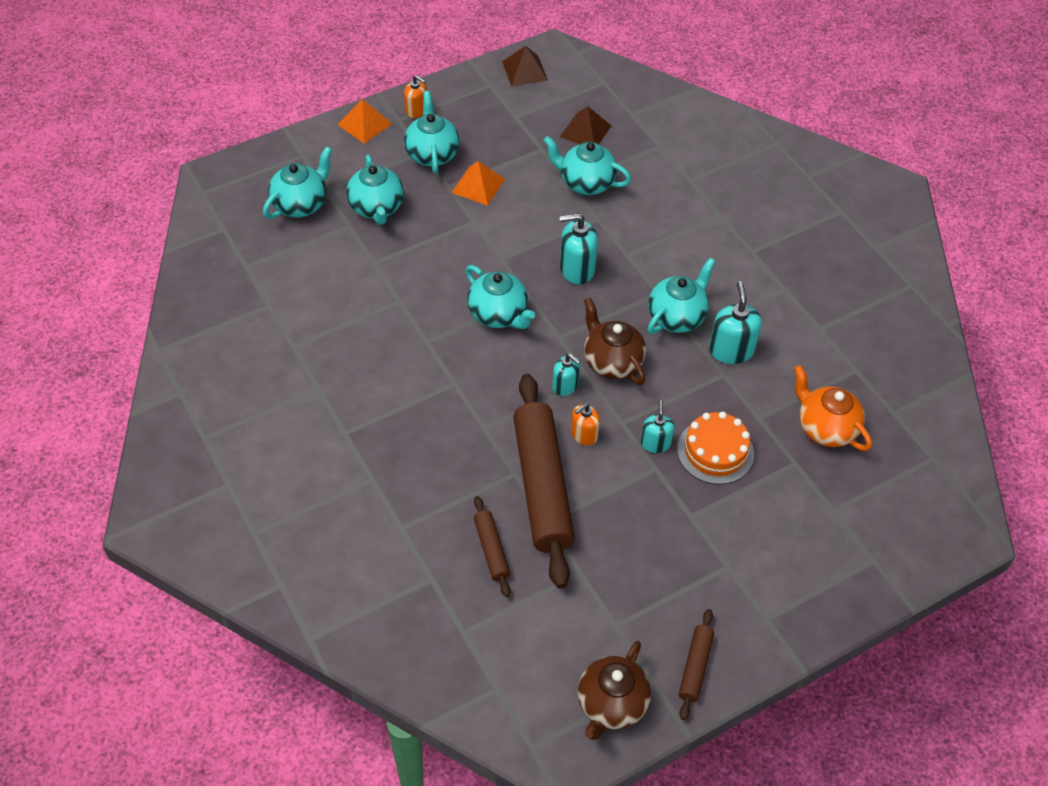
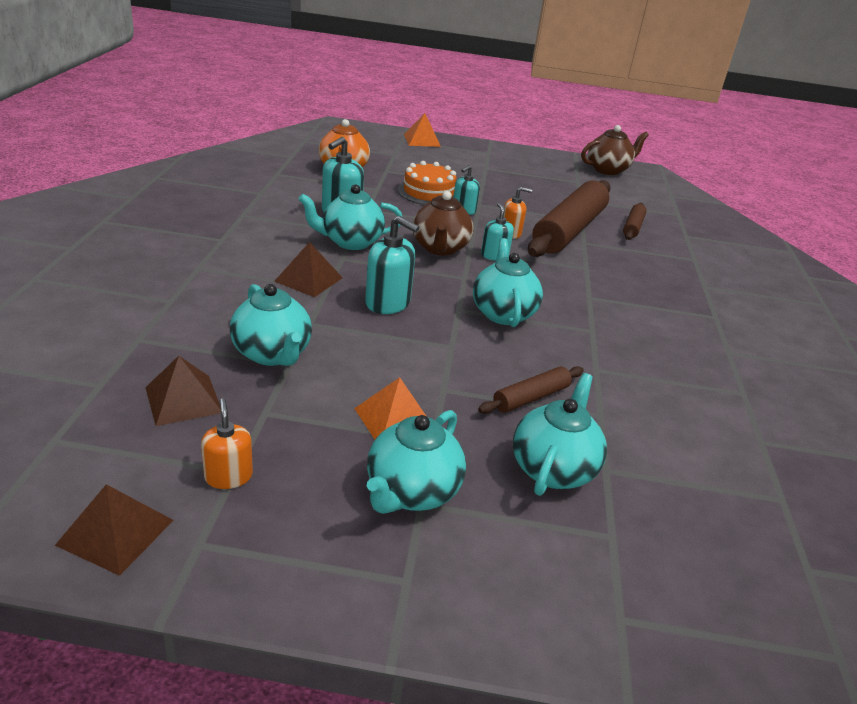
camera: 145 degrees left, 20 degrees down
turquoise teapot [263,146,332,219] -> none
orange pyramid [337,99,392,144] -> orange pyramid moved to [404,113,441,147]
orange soap dispenser [404,75,427,118] -> orange soap dispenser moved to [201,398,253,489]
brown rolling pin [679,609,714,720] -> brown rolling pin moved to [478,366,584,414]
none -> brown pyramid [274,242,343,297]

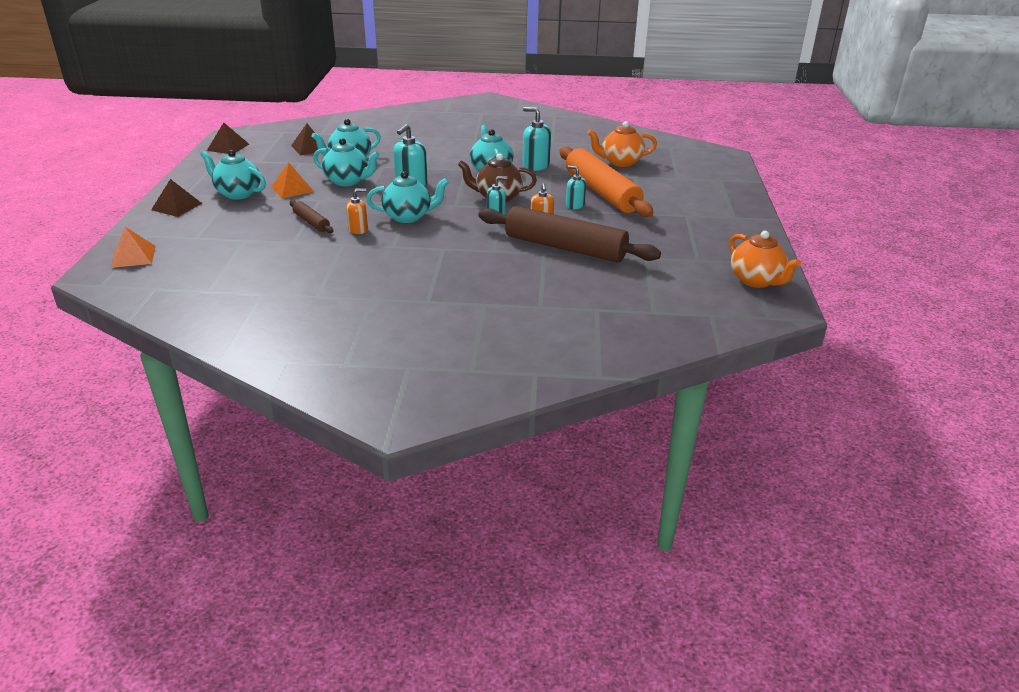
camera: 90 degrees right, 0 degrees up
orange soap dispenser [201,398,253,489] -> orange soap dispenser moved to [346,189,368,234]
brown pyramid [274,242,343,297] -> brown pyramid moved to [151,179,202,217]
orange cake [398,161,456,205] -> orange rolling pin [560,146,654,217]
orange pyramid [404,113,441,147] -> orange pyramid moved to [110,227,156,268]
turquoise teapot [513,373,607,496] -> turquoise teapot moved to [313,138,380,186]
brown teapot [581,125,649,175] -> orange teapot [729,231,801,288]
brown rolling pin [623,203,646,240] -> none

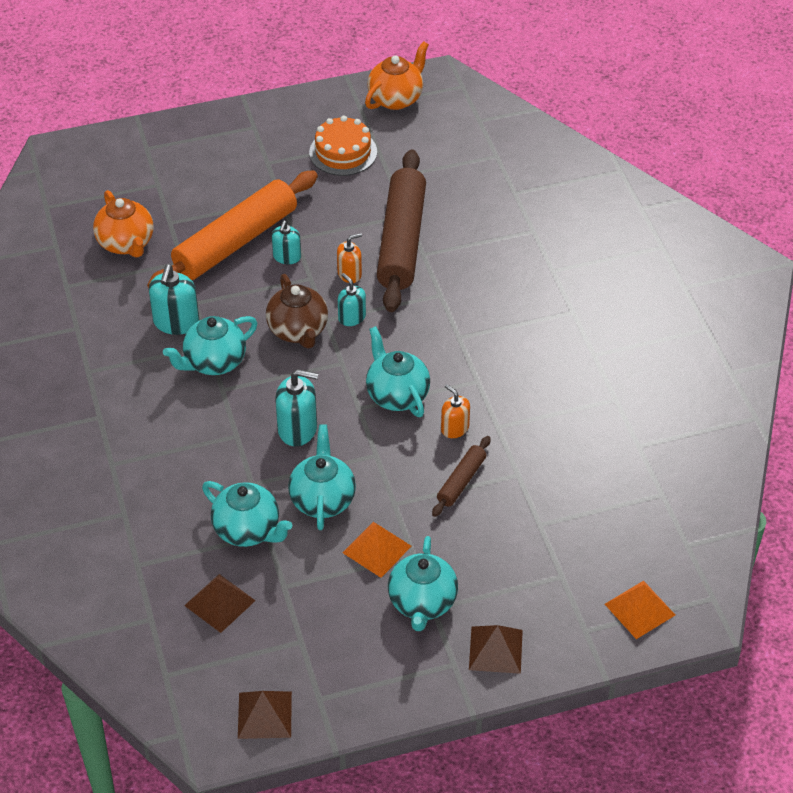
camera: 110 degrees left, 15 degrees up
none -> orange cake [309,115,377,176]

